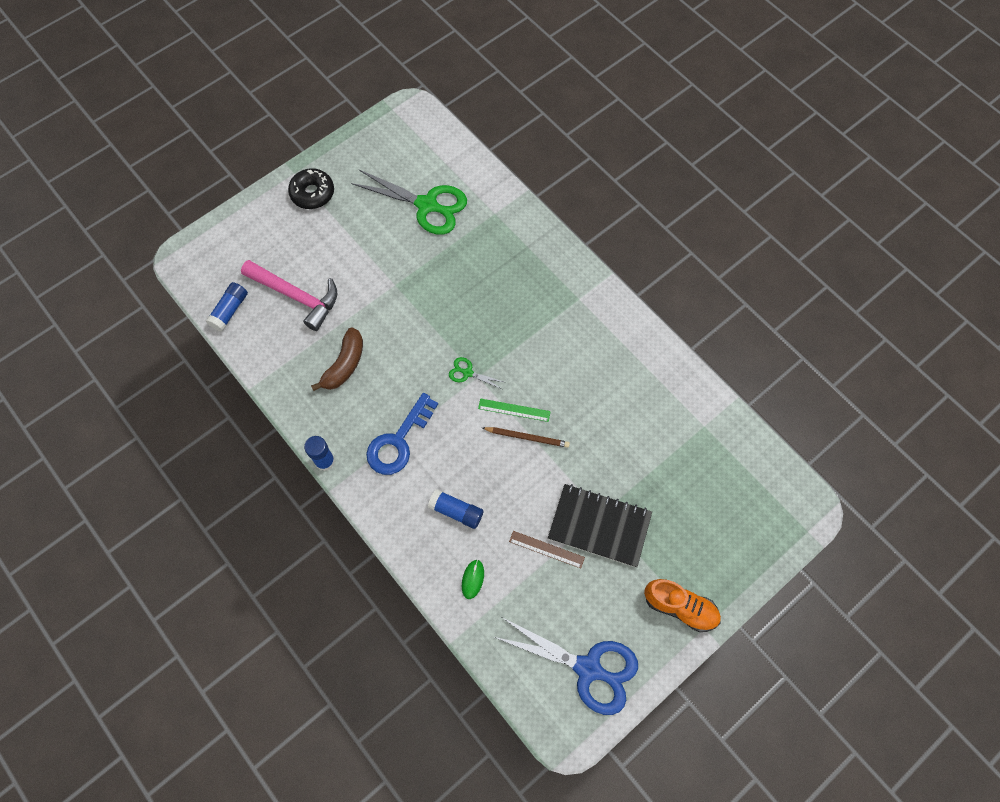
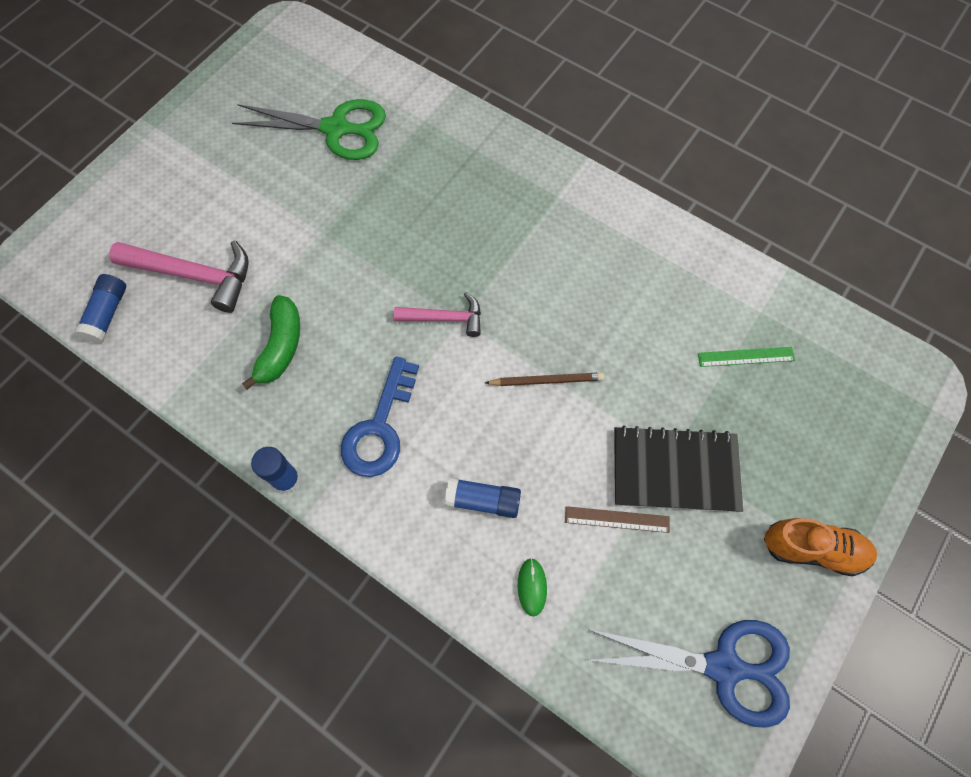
camera: 15 degrees left, 0 degrees up
black donut [288,168,334,209] -> none
brown banana [311,327,363,391] -> green banana [242,295,300,390]
green scissors [449,357,504,389] -> pink hammer [394,292,481,337]
green ruler [478,398,551,422] -> green ruler moved to [698,347,795,367]

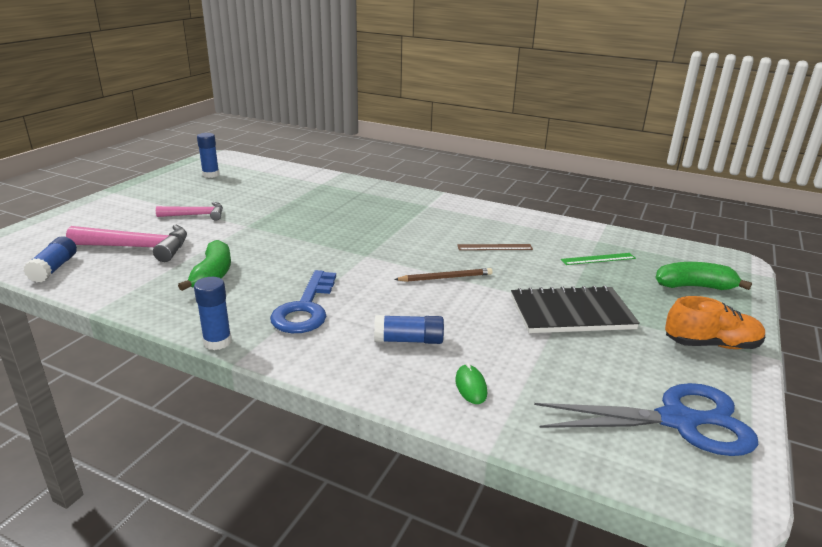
camera: 10 degrees left, 40 degrees down
green scissors [232,99,386,160] -> none
pink hammer [394,292,481,337] -> pink hammer moved to [156,202,223,221]
brown ruler [565,506,670,533] -> brown ruler moved to [457,244,533,250]
none -> blue glue stick [197,133,219,178]
none -> green banana [655,262,752,290]

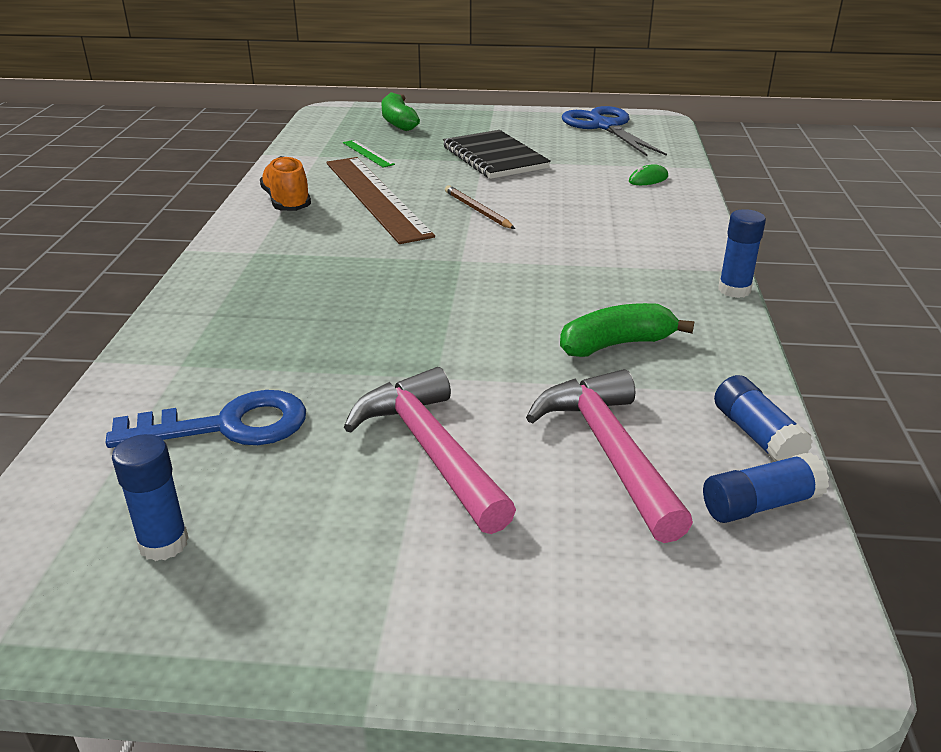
camera: 110 degrees left, 5 degrees up
pink hammer [156,202,223,221] -> pink hammer [344,367,516,534], size x1.62
blue key [270,270,336,333] -> blue key moved to [106,390,306,448]
blue glue stick [374,315,444,344] -> blue glue stick moved to [714,375,813,462]
brown ruler [457,244,533,250] -> brown ruler [326,157,435,244], size x2.36
orange shoe [665,296,765,349] -> orange shoe moved to [260,156,311,211]

